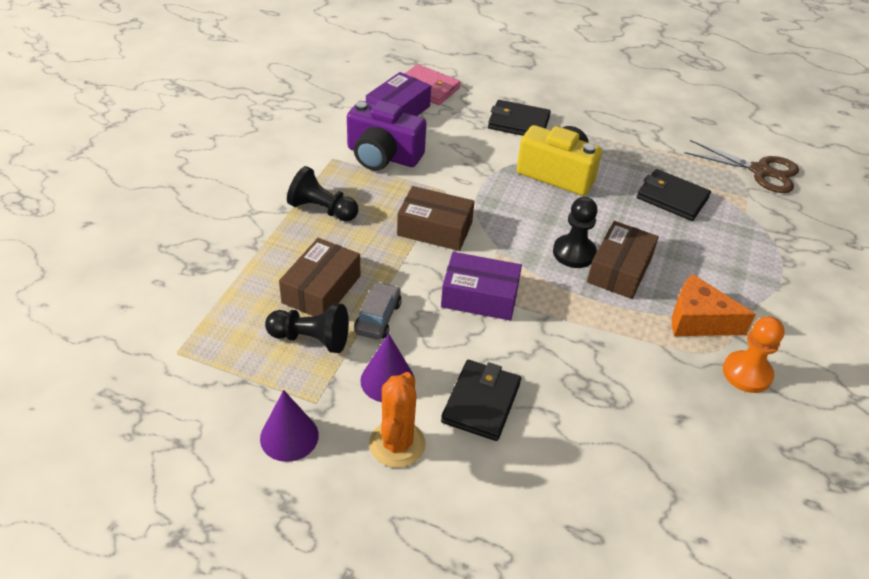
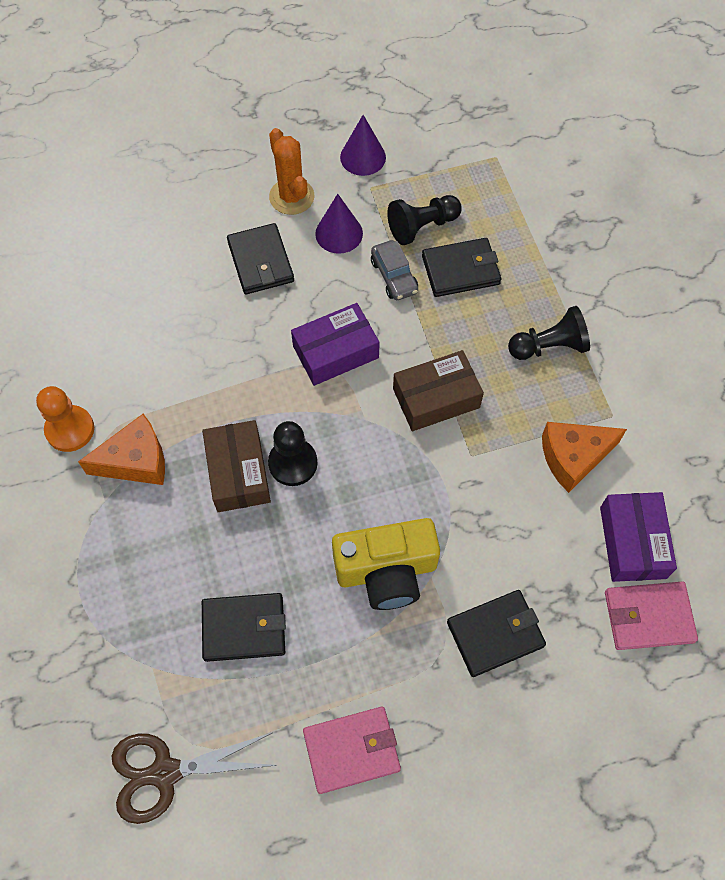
camera: 145 degrees right, 20 degrees up
brown box [279,238,360,316] -> black wallet [422,238,501,297]
purple camera [347,100,426,171] -> orange cheese [542,422,627,493]
none -> pink wallet [303,707,401,794]

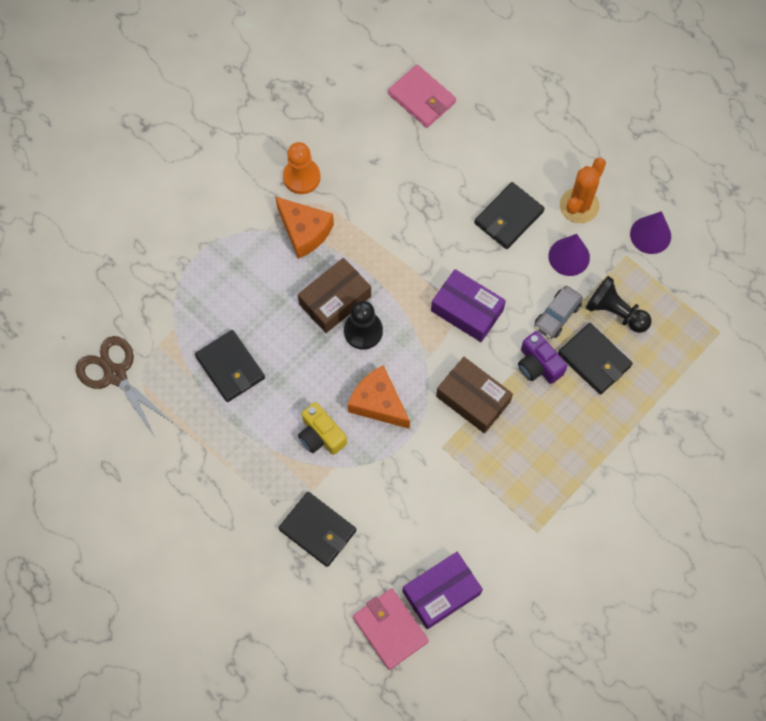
camera: 60 degrees right, 5 degrees up
pink wallet [303,707,401,794] -> pink wallet moved to [388,65,456,128]
yellow camera [332,518,440,610] -> yellow camera [298,402,347,455], size x0.63
black pawn [508,306,590,360] -> none
orange cheese [542,422,627,493] -> orange cheese moved to [348,365,410,429]
none -> purple camera [518,331,567,384]

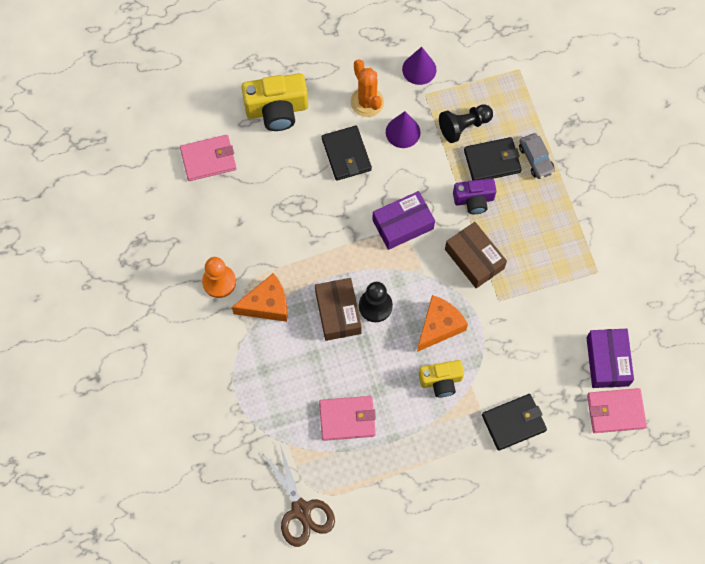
camera: 60 degrees left, 0 degrees up
brown scissors [76,336,174,437] -> brown scissors turned 105 degrees counterclockwise [262,445,335,547]
black wallet [195,330,265,402] -> pink wallet [319,396,376,441]
orange cheese [348,365,410,429] -> orange cheese turned 150 degrees clockwise [417,295,468,352]
brown box [436,357,513,434] -> brown box turned 75 degrees clockwise [445,222,507,288]
grey car [534,286,583,339] -> grey car moved to [519,133,555,179]
none -> yellow camera [242,73,308,131]

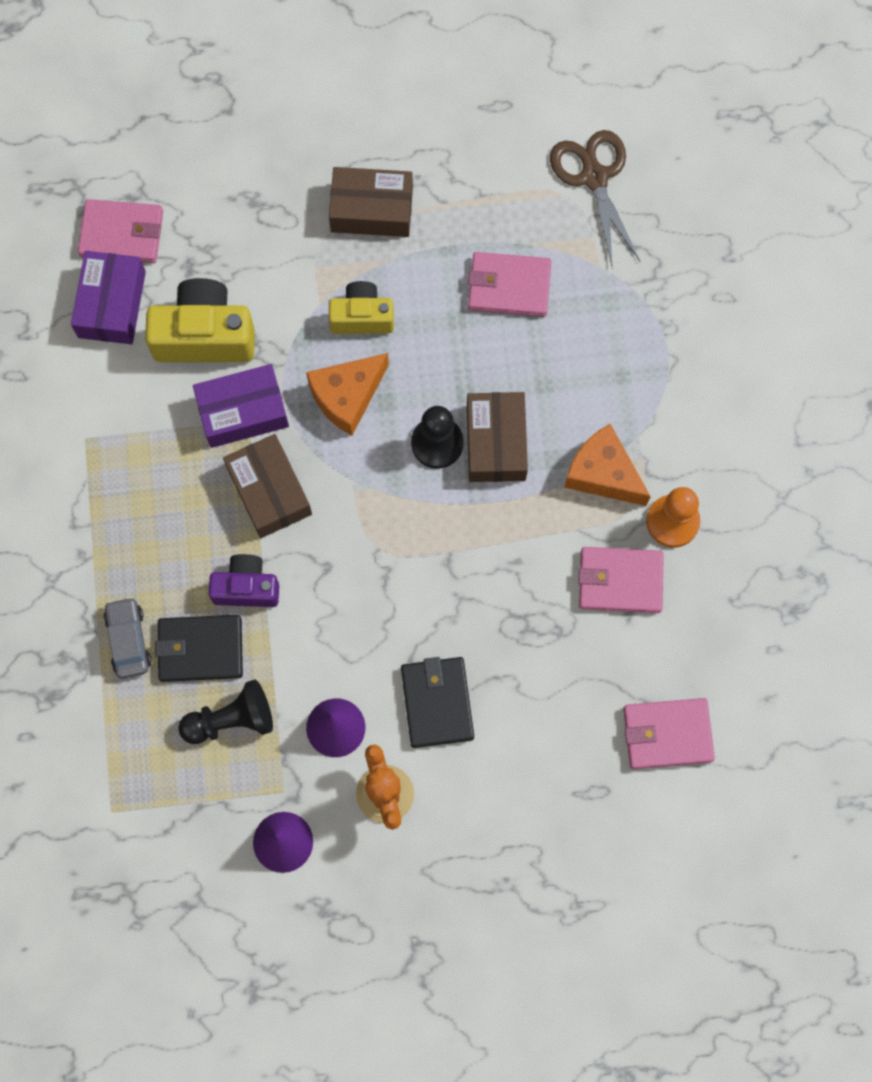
camera: 170 degrees left, 5 degrees up
orange cheese [232,273,288,322] -> orange cheese turned 45 degrees clockwise [564,424,651,506]
yellow camera [242,73,308,131] -> yellow camera moved to [145,278,255,362]
purple box [372,191,435,250] -> purple box moved to [193,364,289,448]
black wallet [482,394,547,451] -> none
none -> brown box [329,167,413,237]
none -> pink wallet [579,547,664,613]

